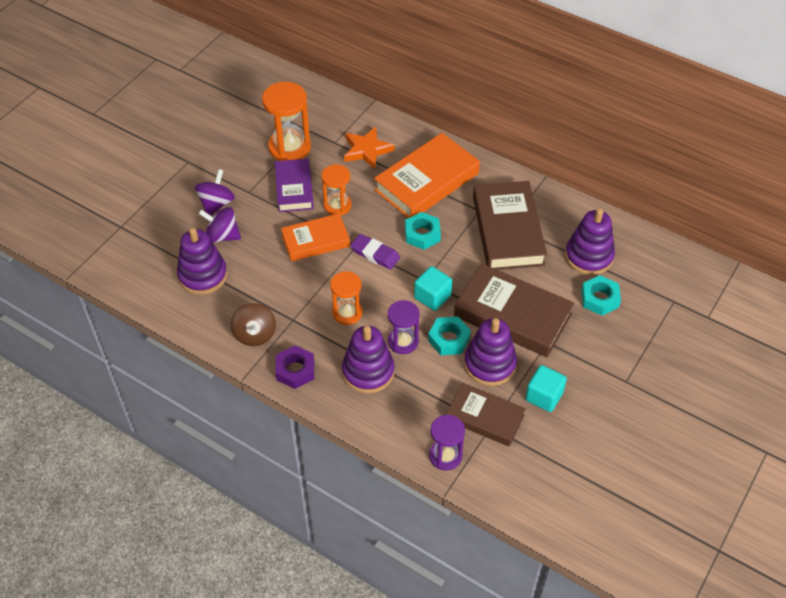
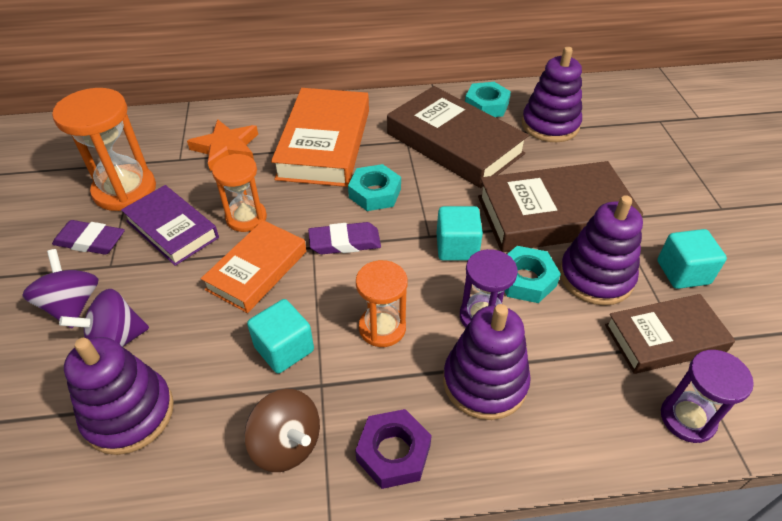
camera: 40 degrees left, 5 degrees down
turquoise nut [581,275,621,316] -> turquoise nut moved to [465,82,511,117]
none -> purple eraser [52,220,125,255]
none -> turquoise cube [247,299,314,374]

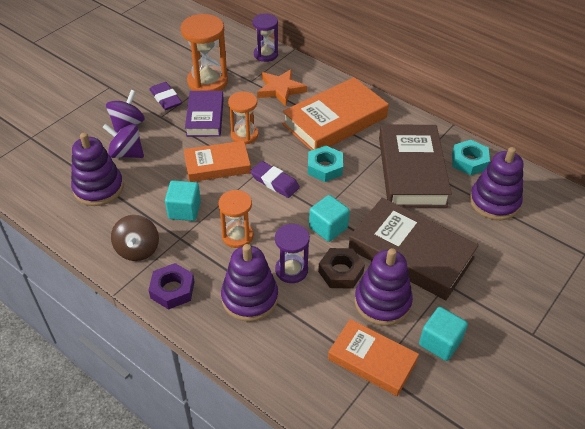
camera: 45 degrees right, 0 degrees up
turquoise nut [505,246,561,303] -> brown nut [318,248,365,289]
brown book [605,294,735,374] -> orange book [328,319,419,396]
purple hourglass [661,350,754,443] -> purple hourglass moved to [253,13,278,62]

